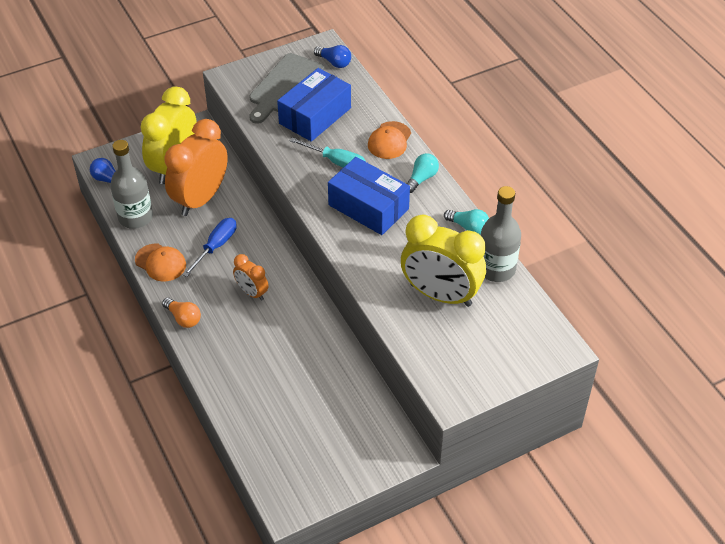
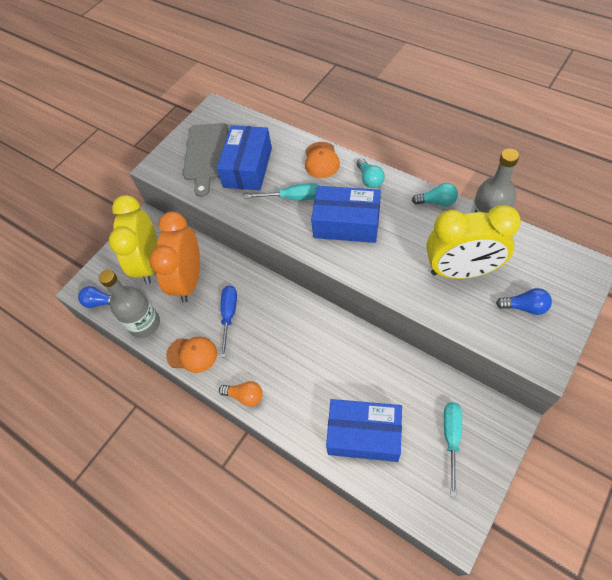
camera: 20 degrees left, 10 degrees up
orange clock [233,254,269,301] -> none
blue light bulb [314,45,351,68] -> blue light bulb moved to [496,288,552,315]
turquoise light bulb [406,153,439,193] -> turquoise light bulb turned 150 degrees clockwise [357,158,385,188]
none -> blue box [326,399,402,462]
none -> turquoise screwdriver [444,402,462,497]

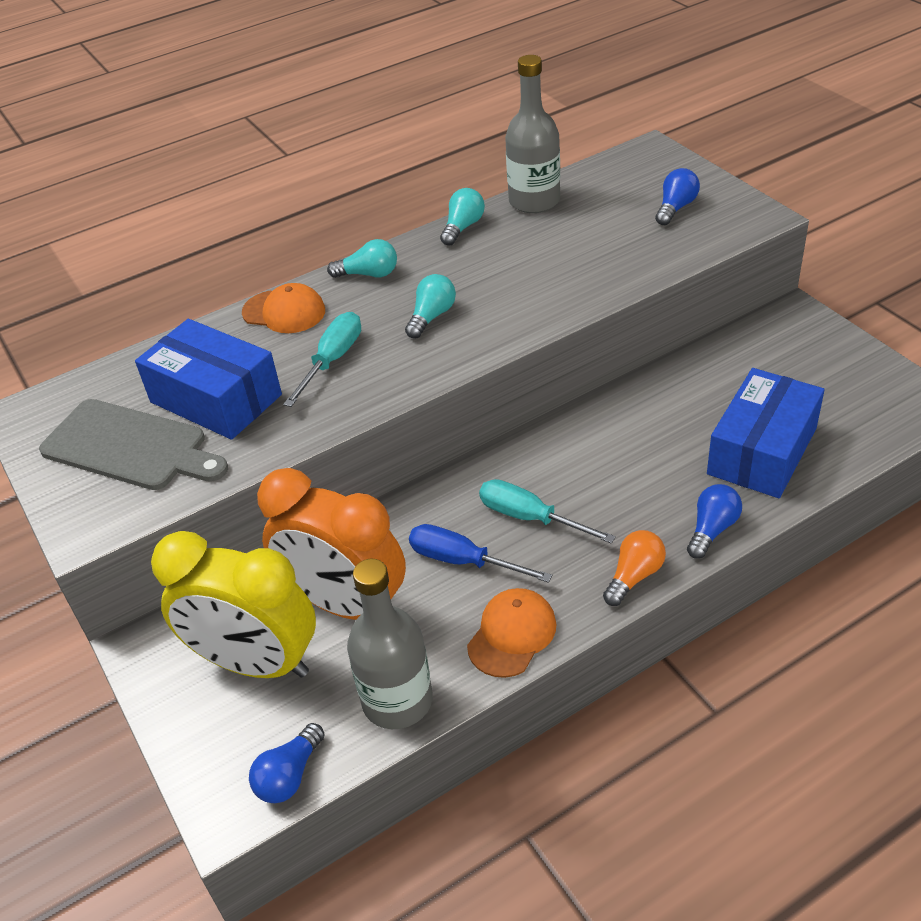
camera: 70 degrees left, 15 degrees down
blue box [311,186,381,243] -> turquoise light bulb [405,274,456,338]
yellow clock [427,205,521,279] -> none
turquoise screwdriver [444,402,462,497] -> turquoise screwdriver moved to [479,479,616,544]
none -> blue light bulb [687,484,742,559]

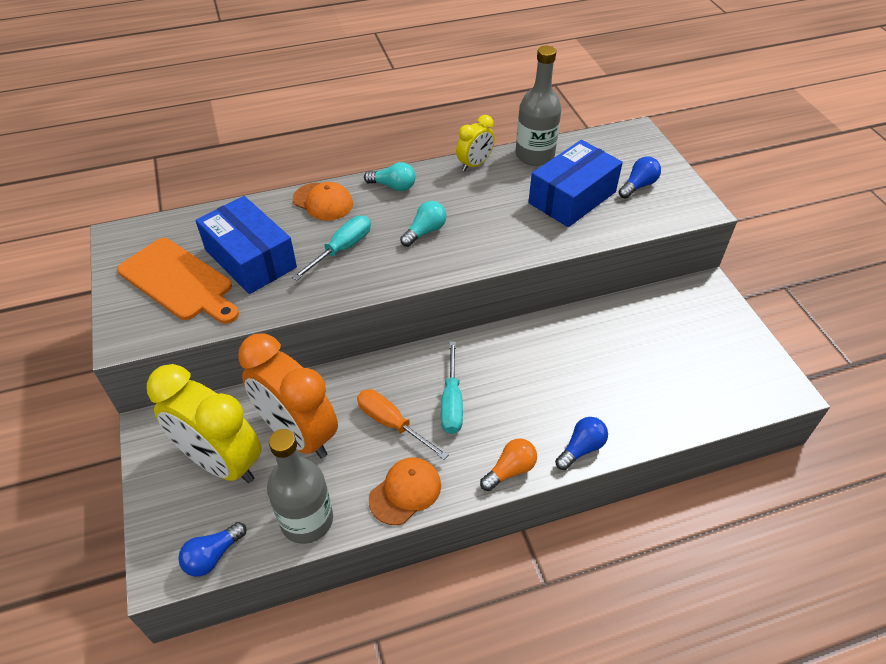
camera: 10 degrees right, 5 degrees up
grey cutting board [39,399,228,490] -> orange cutting board [117,238,239,324]
blue screwdriver [409,524,552,583] -> orange screwdriver [357,389,449,460]
turquoise light bulb [440,188,485,245] -> yellow clock [456,115,495,171]
turquoise screwdriver [479,479,616,544] -> turquoise screwdriver turned 135 degrees counterclockwise [441,342,463,434]
blue box [707,368,825,498] -> blue box moved to [528,140,623,227]

